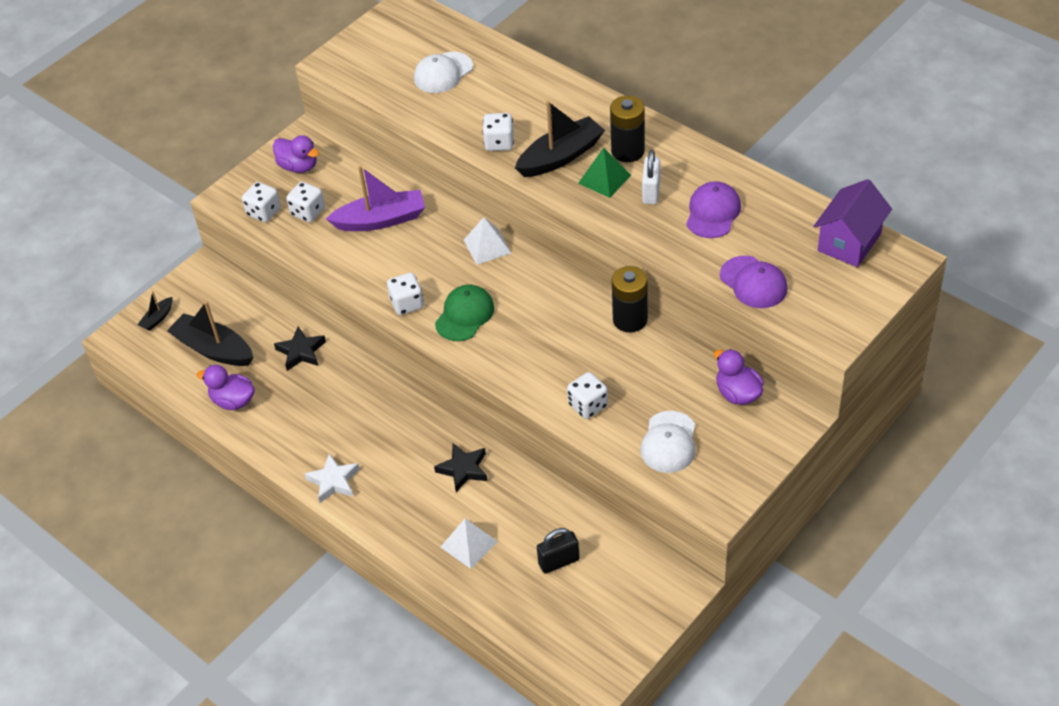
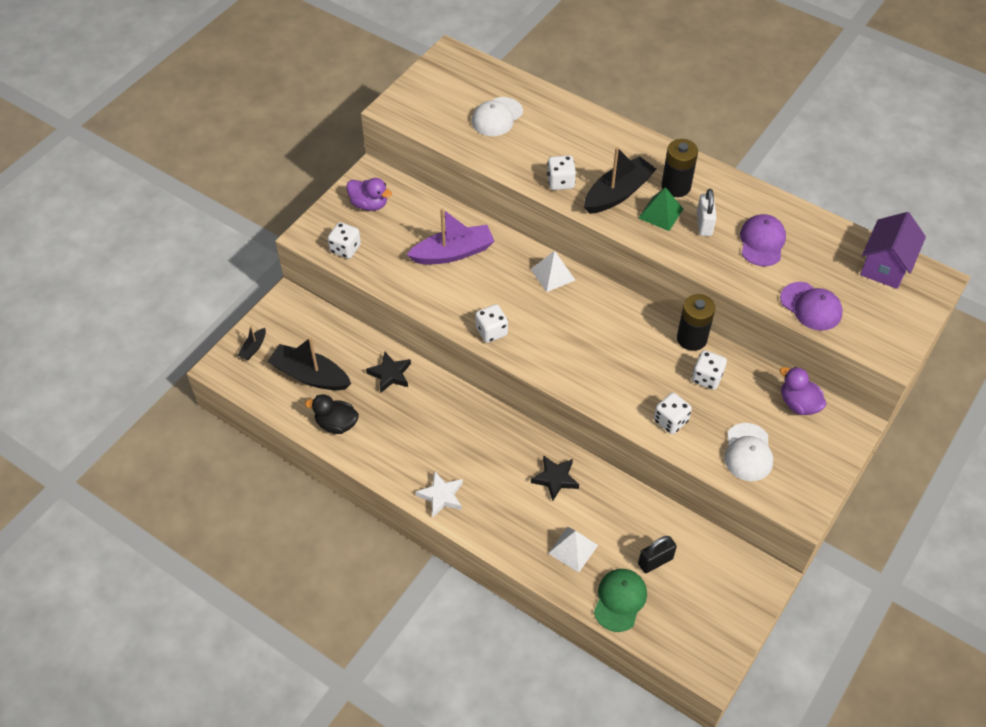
camera: 10 degrees left, 5 degrees up
purple duck [197,365,255,410] -> black duck [305,394,359,434]
white dice [286,182,325,222] -> white dice moved to [692,350,727,390]
green cap [435,285,494,341] -> green cap moved to [594,569,647,632]

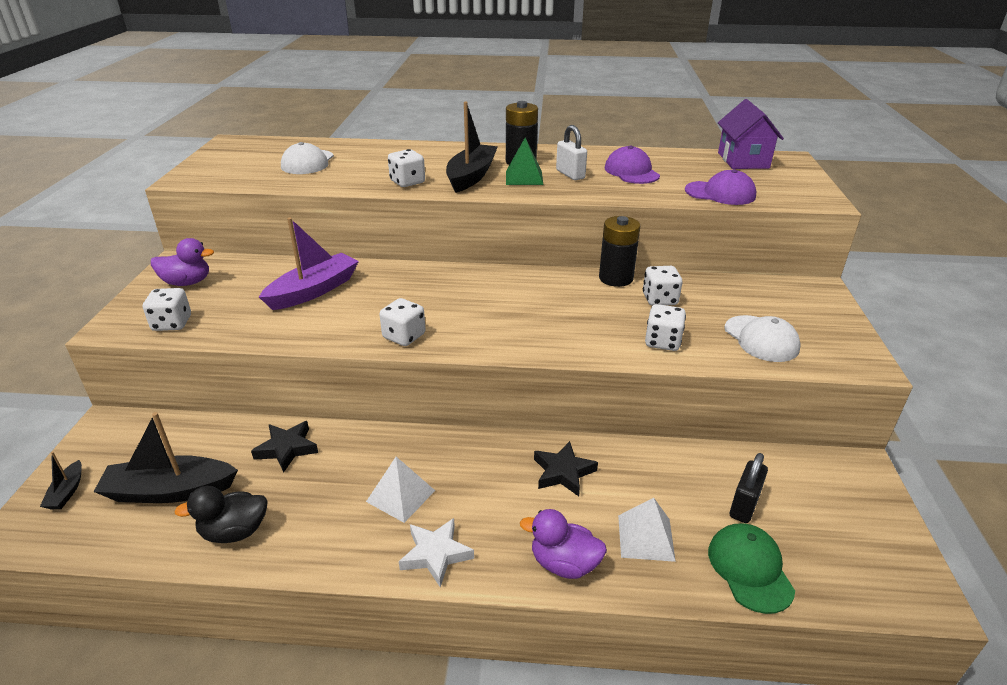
camera: 30 degrees left, 20 degrees down
white pyramid [531,251,575,292] -> white pyramid moved to [366,457,435,523]
purple duck [780,367,827,415] -> purple duck moved to [520,509,607,579]

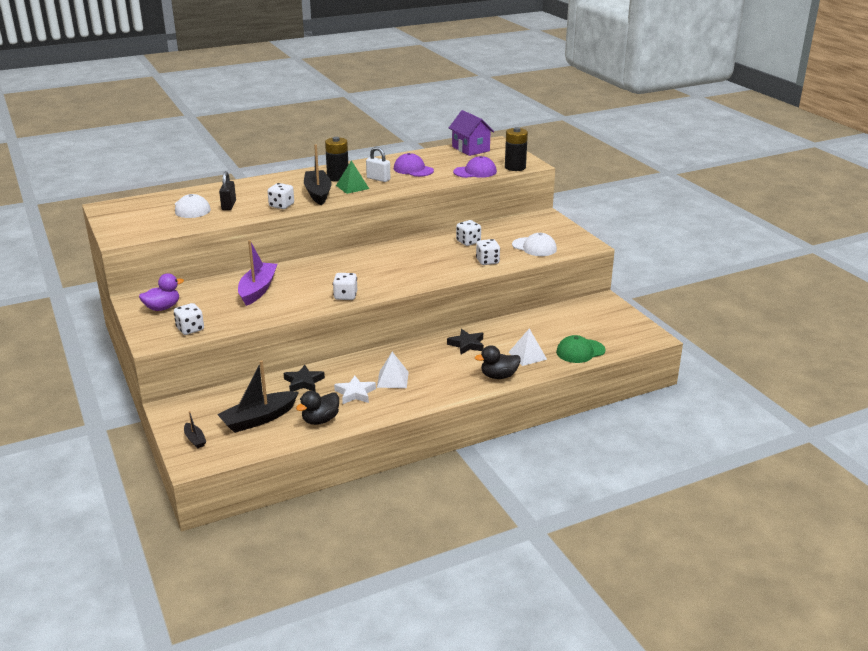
camera: 30 degrees left, 5 degrees down
white star [399,518,474,587] -> white star moved to [334,376,376,404]
purple duck [520,509,607,579] -> black duck [475,345,520,379]
black battery [599,216,640,287] -> black battery moved to [505,127,528,171]
green cap [708,523,795,614] -> green cap turned 75 degrees counterclockwise [556,335,606,363]
black padlock [730,453,768,523] -> black padlock moved to [219,171,236,210]

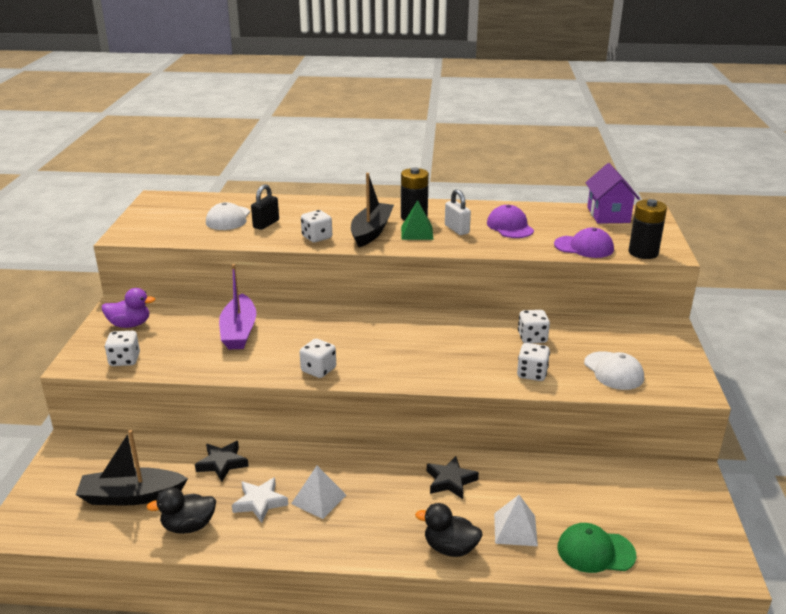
camera: 30 degrees right, 0 degrees up
black boat [184,411,206,449] -> none
purple boat [238,240,277,306] -> purple boat turned 135 degrees clockwise [219,264,256,349]

